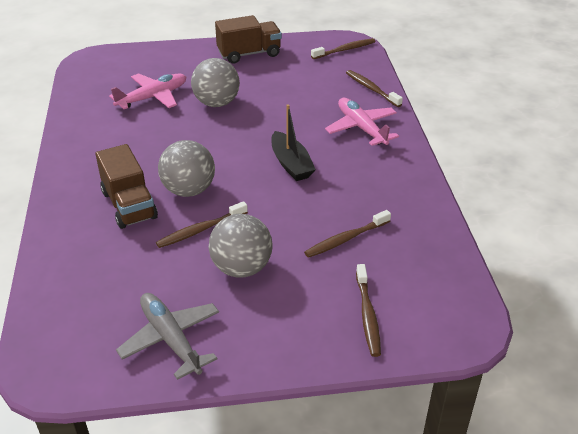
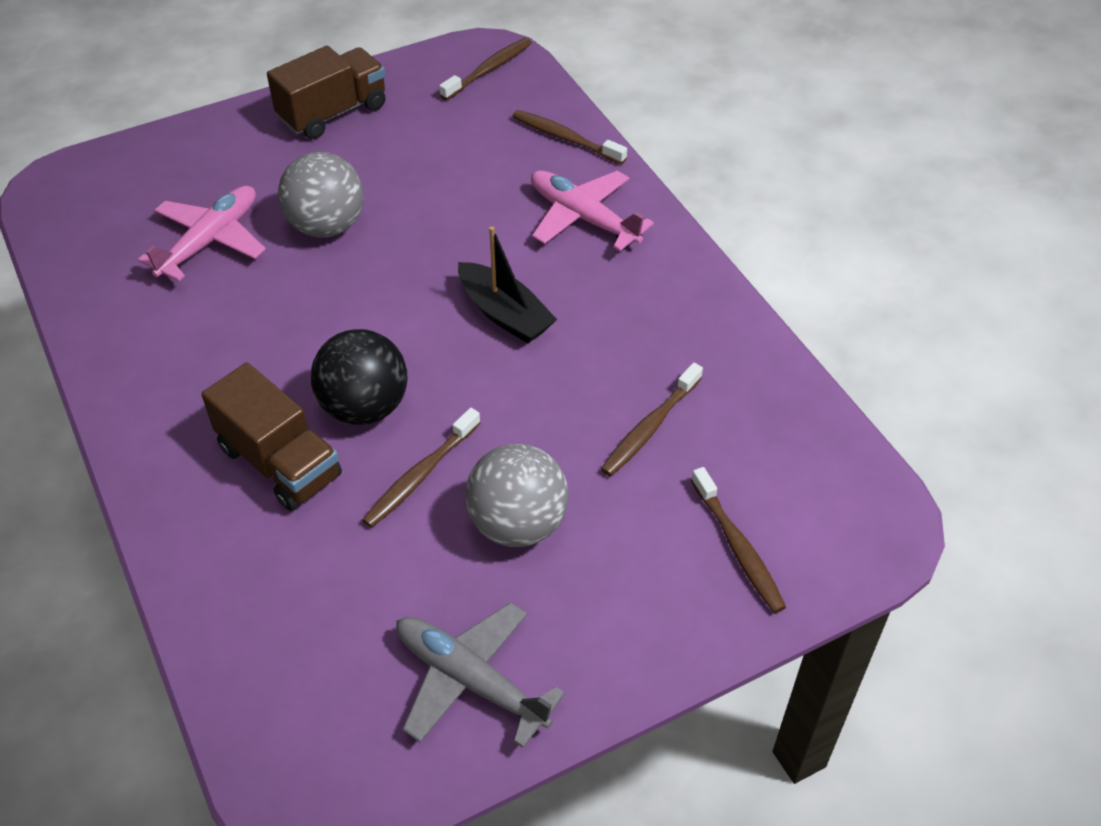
camera: 20 degrees left, 10 degrees up
grey ball [158,140,215,197] -> black ball [311,329,408,425]

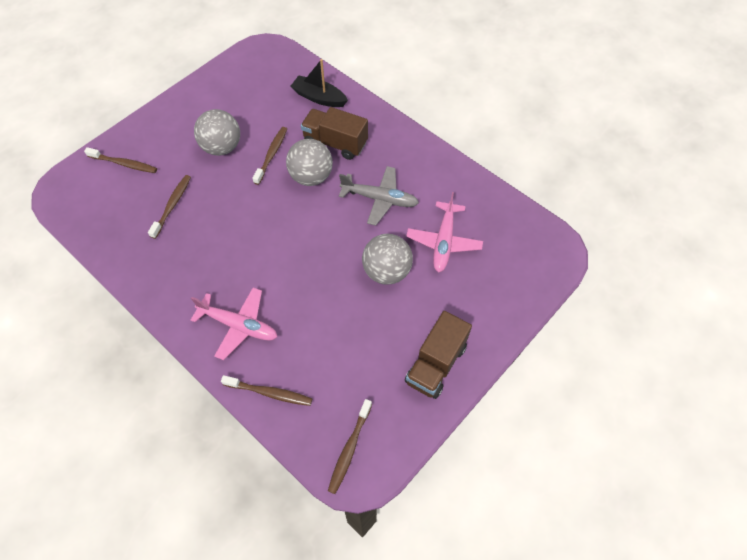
camera: 160 degrees right, 10 degrees up
black ball [311,329,408,425] -> grey ball [286,139,333,186]
grey plane [396,602,565,748] -> grey plane moved to [339,166,419,226]
black boat [458,226,557,344] -> black boat moved to [291,59,348,107]
brown toothbrush [691,467,786,613] -> brown toothbrush turned 150 degrees clockwise [84,147,157,173]

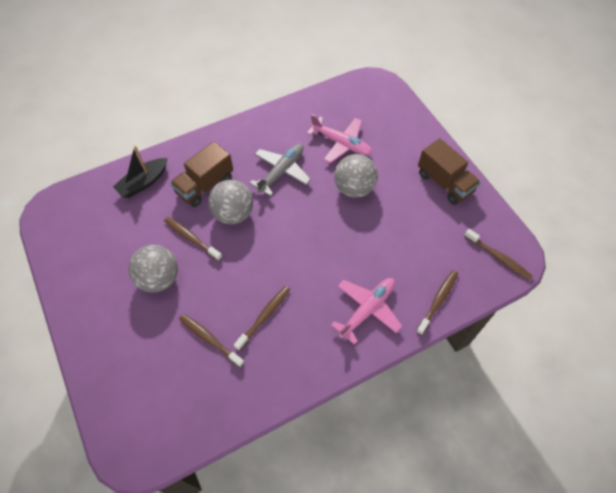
camera: 70 degrees left, 0 degrees up
brown toothbrush [84,147,157,173] -> brown toothbrush moved to [234,286,290,351]

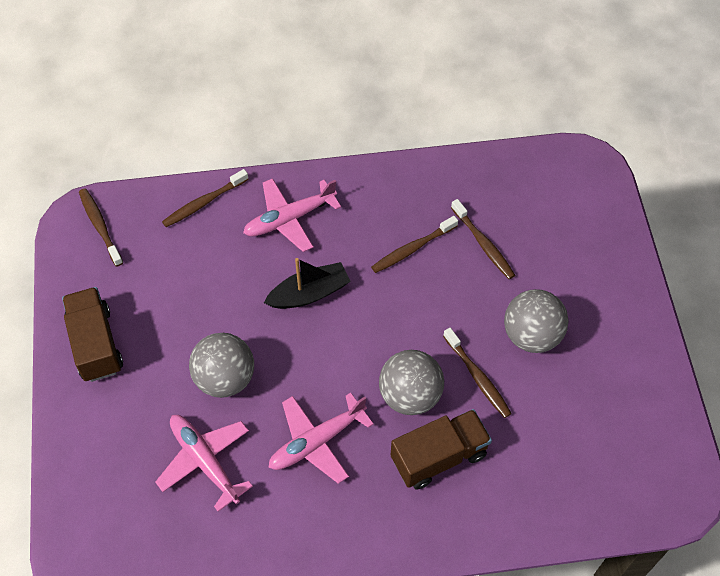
camera: 160 degrees left, 0 degrees up
black boat [113,146,168,198] -> black boat moved to [264,258,351,309]
grey plane [250,143,311,196] -> pink plane [268,393,374,484]

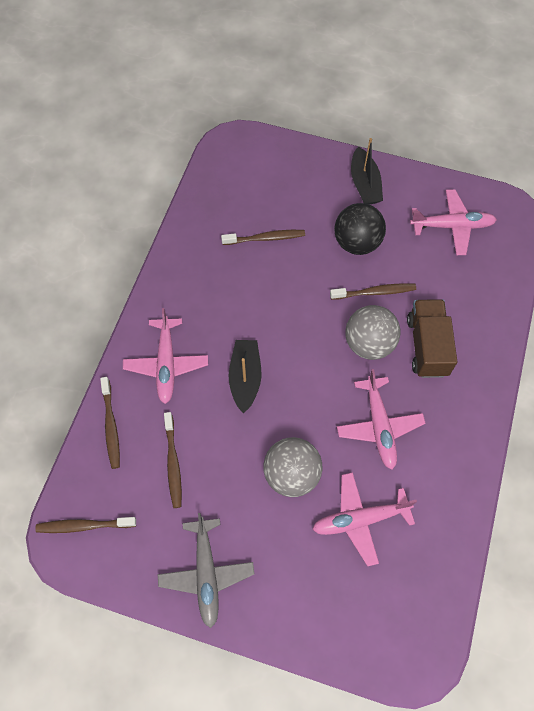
camera: 65 degrees left, 5 degrees up
brown truck [62,287,123,382] -> grey plane [158,513,254,628]
brown toothbrush [371,216,458,273] -> brown toothbrush moved to [164,412,182,508]
grey ball [504,289,569,353] -> black ball [334,203,386,255]
none -> black boat [351,138,383,204]
none -> pink plane [410,189,497,255]

